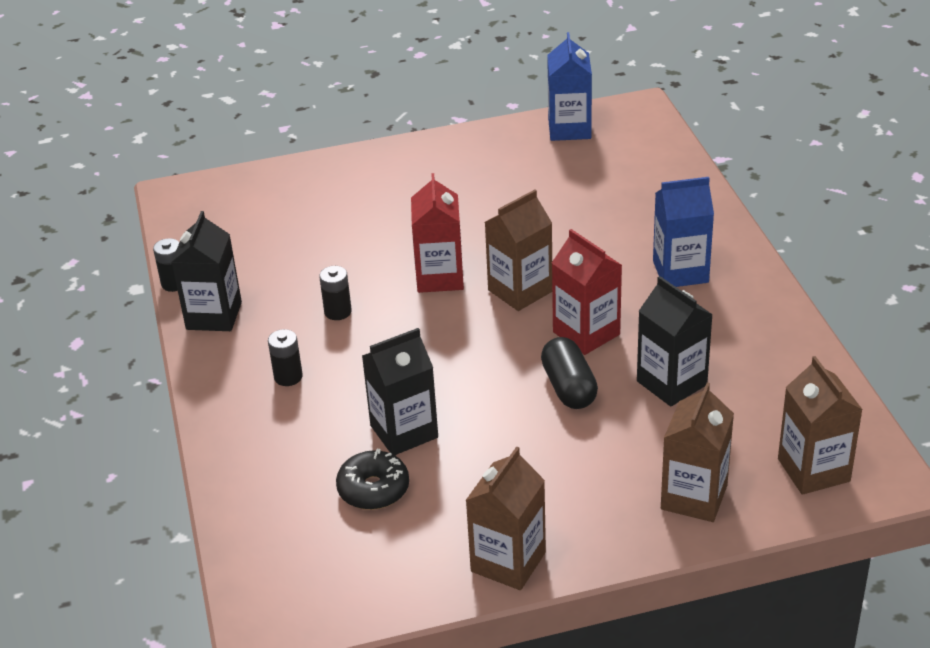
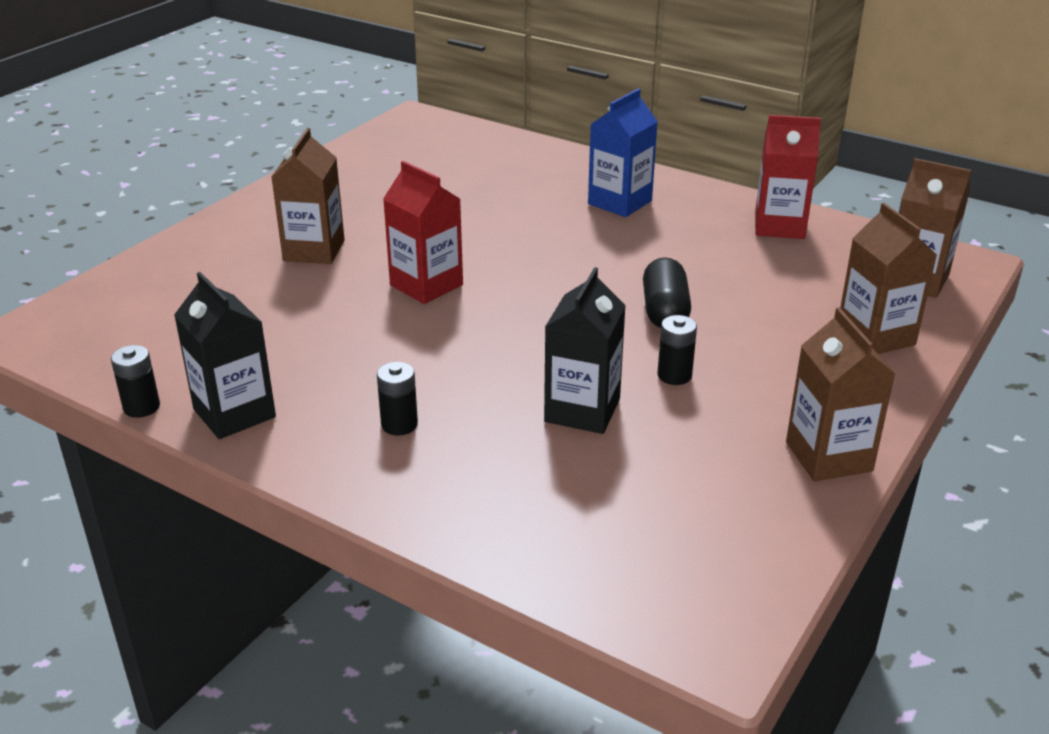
camera: 45 degrees left, 5 degrees down
black battery [319,266,352,320] -> black battery moved to [658,315,697,385]
black donut [336,449,409,510] -> none
brown carton [485,190,552,311] -> brown carton moved to [271,128,345,264]
black capsule [541,337,598,409] -> black capsule turned 60 degrees clockwise [643,257,691,328]
blue carton [547,32,592,141] -> none
red carton [552,229,622,355] -> red carton moved to [755,115,821,239]
black carton [637,276,713,407] -> none

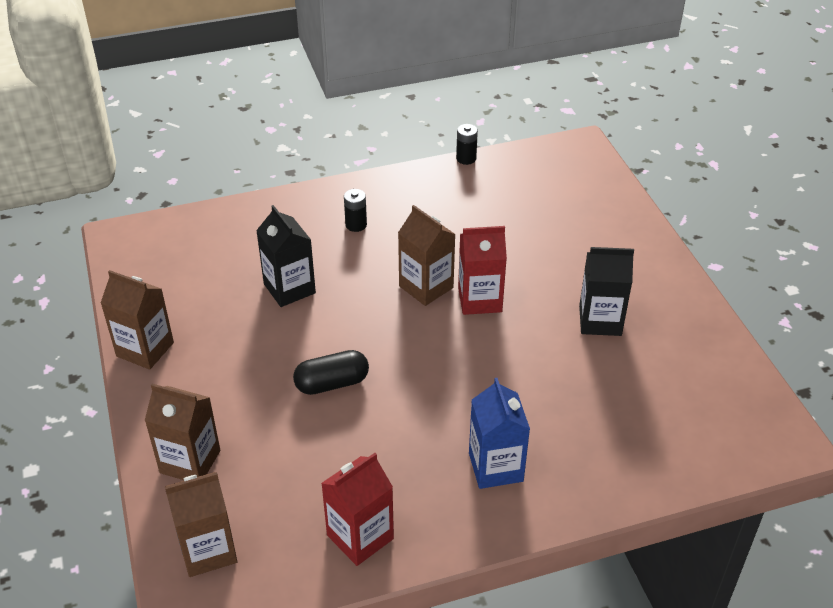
camera: 130 degrees right, 10 degrees up
black carton [174,272,276,439] -> black carton moved to [579,247,634,336]
brown carton [271,128,345,264] -> brown carton moved to [398,205,456,306]
black capsule [643,257,691,328] -> black capsule turned 60 degrees counterclockwise [293,350,369,395]
black battery [658,315,697,385] -> none

